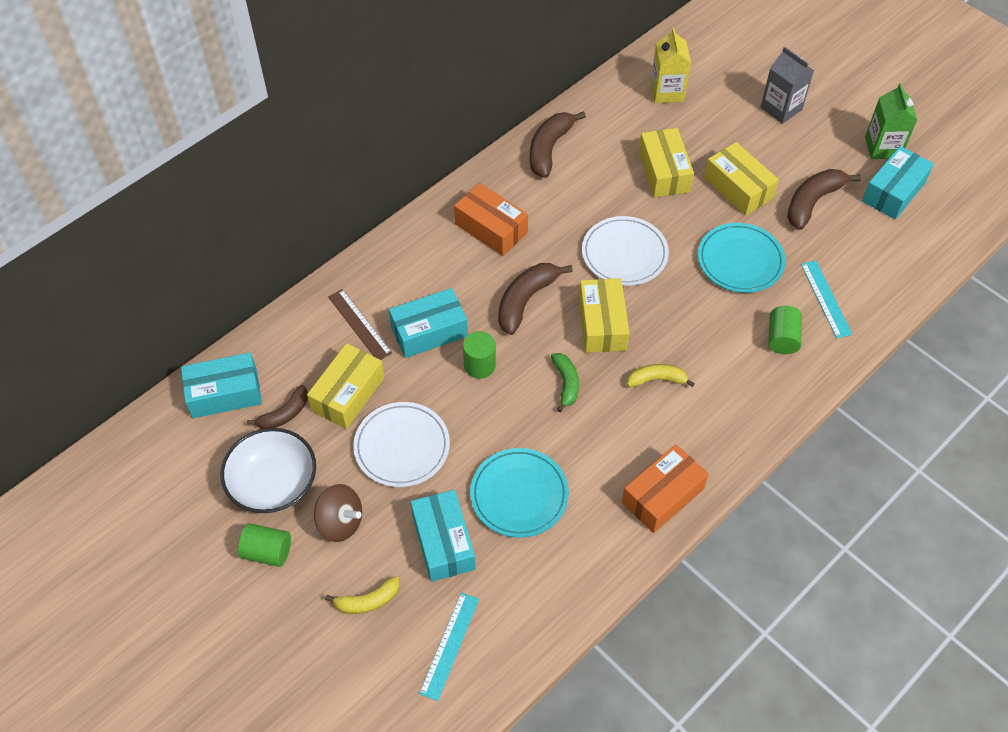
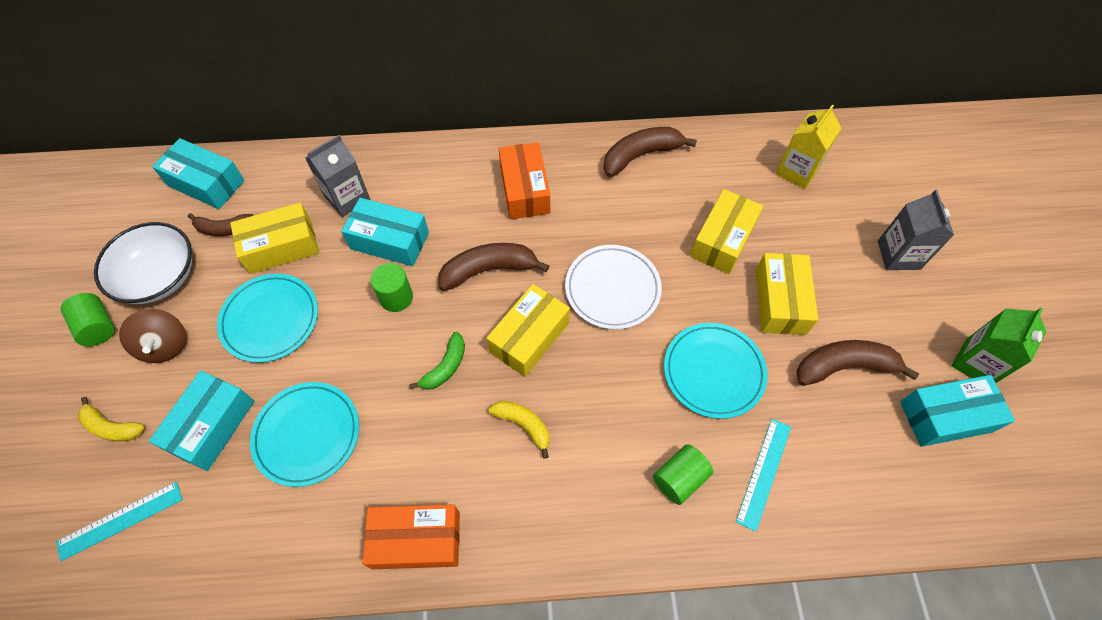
camera: 40 degrees right, 5 degrees up
brown ruler [328,289,392,360] -> grey carton [305,135,370,217]
white plate [353,402,450,487] -> turquoise plate [217,274,318,363]

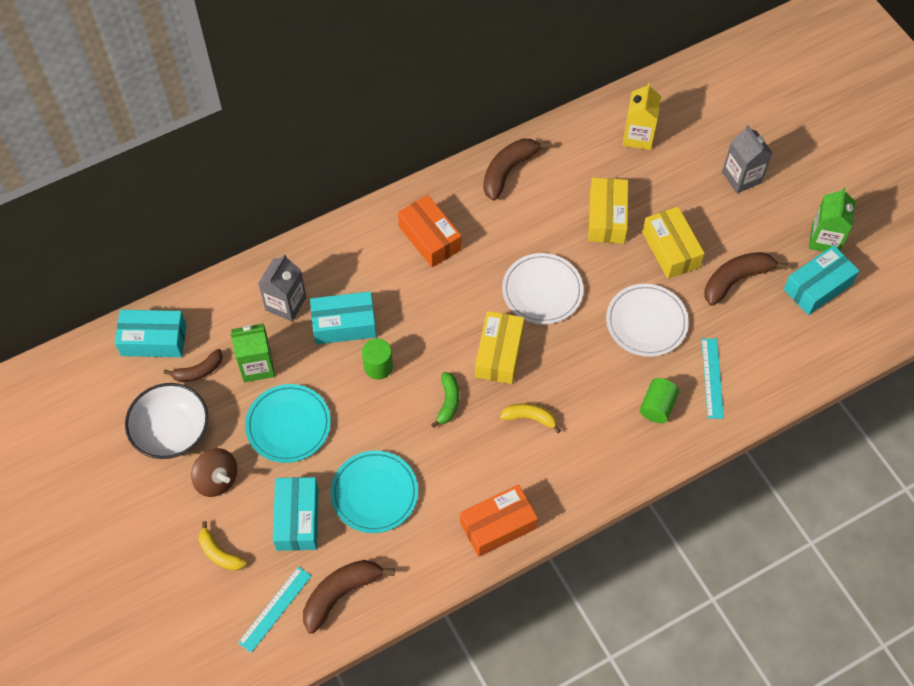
camera: 25 degrees left, 0 degrees up
green cylinder [61,293,115,346] -> none
yellow banana [78,397,145,441] -> yellow banana turned 45 degrees clockwise [198,521,247,571]
yellow box [230,202,319,274] -> green carton [230,324,275,382]
brown banana [438,243,550,291] -> brown banana moved to [303,560,395,634]
turquoise plate [664,323,768,419] -> white plate [606,284,689,357]

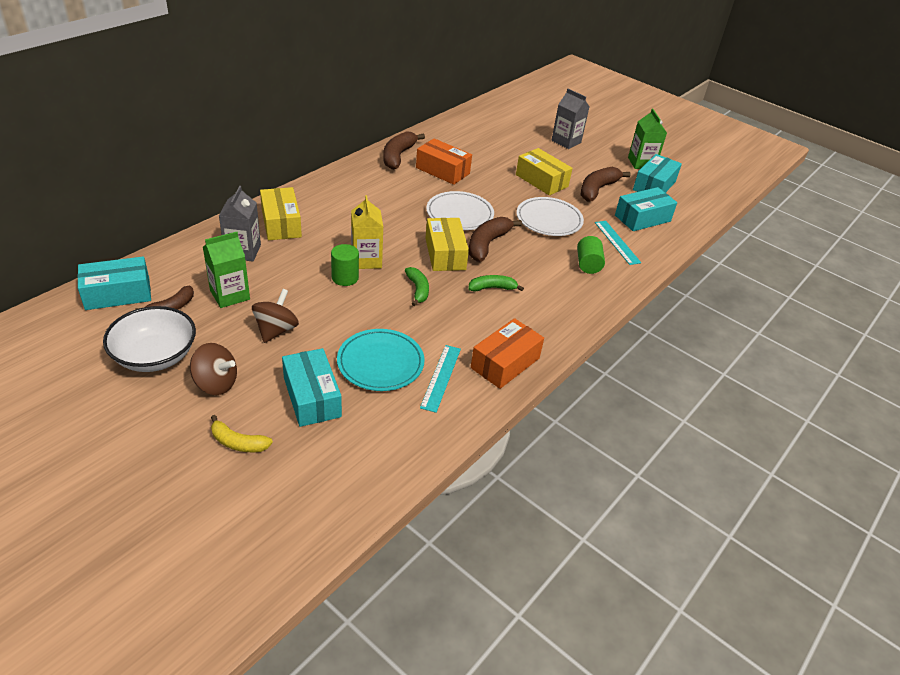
camera: 25 degrees left, 20 degrees down
turquoise ruler [238,566,312,653] -> turquoise ruler moved to [420,345,461,413]
turquoise plate [245,384,331,463] -> brown spinning top [252,289,299,343]
brown banana [303,560,395,634] -> brown banana moved to [469,217,522,262]
turquoise box [310,291,377,344] -> turquoise box moved to [615,187,677,231]
orange box [398,195,462,267] -> orange box moved to [416,138,472,185]
yellow banana [500,404,561,433] -> green banana [468,275,524,292]
yellow box [588,178,628,244] -> yellow box moved to [260,187,302,240]
yellow carton [622,82,661,150] -> yellow carton moved to [351,195,383,269]

